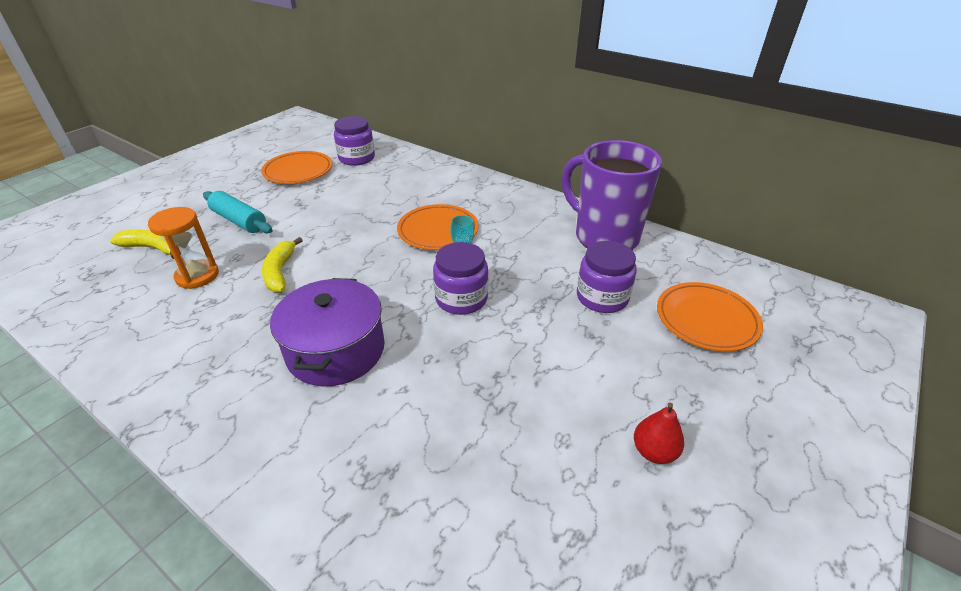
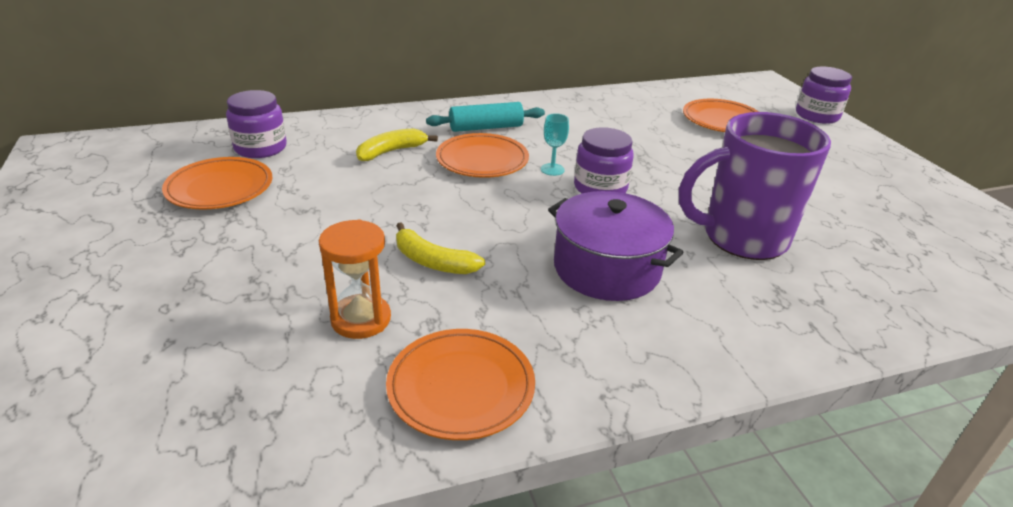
camera: 55 degrees left, 5 degrees down
yellow banana [110,230,179,259] -> yellow banana moved to [356,128,438,161]
turquoise rolling pin [203,191,273,234] -> turquoise rolling pin moved to [426,102,545,132]
purple mug [562,140,662,250] -> purple mug moved to [679,112,831,260]
purple jar [577,241,637,313] -> purple jar moved to [796,67,852,124]
red pear [634,402,684,464] -> none
none -> orange plate [386,329,535,440]

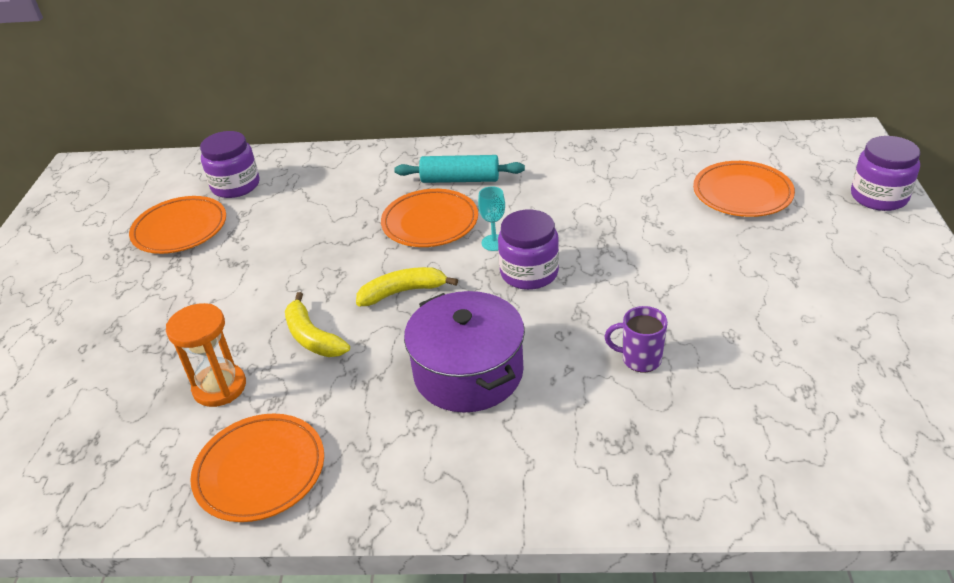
camera: 25 degrees right, 5 degrees up
yellow banana [356,128,438,161] -> yellow banana moved to [356,267,458,306]
purple mug [679,112,831,260] -> purple mug [604,306,668,372], size x0.42

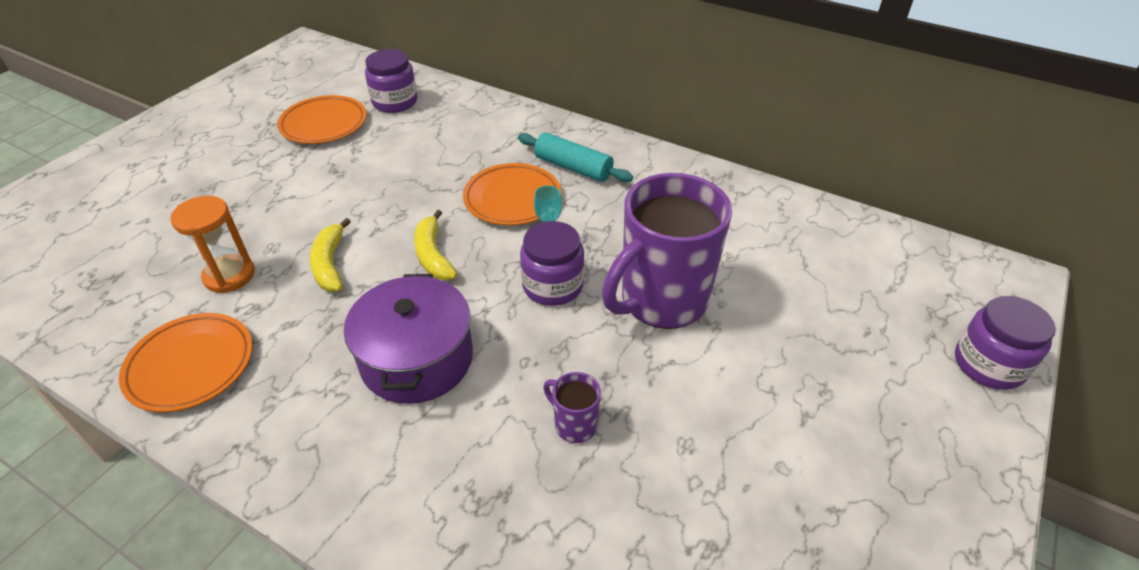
camera: 25 degrees right, 5 degrees up
yellow banana [356,267,458,306] -> yellow banana turned 120 degrees counterclockwise [414,210,457,280]
orange plate [693,161,795,217] -> none
none -> purple mug [602,173,732,329]

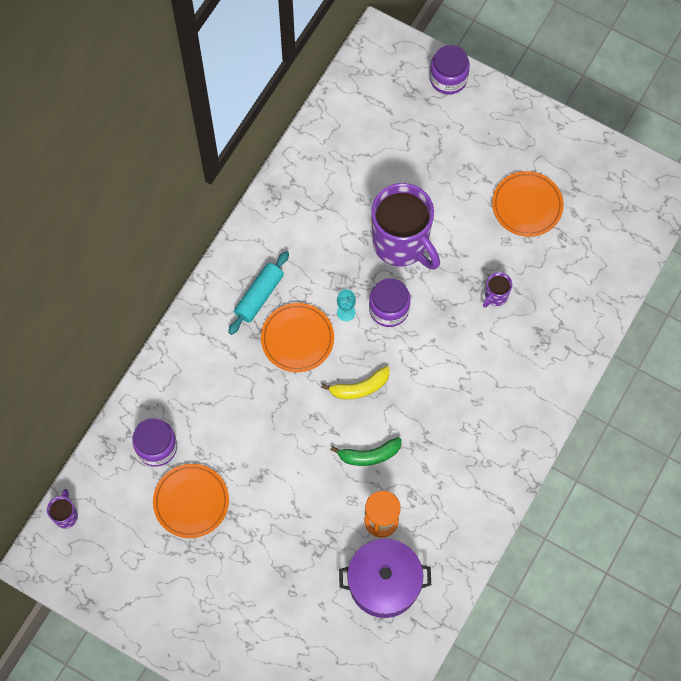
camera: 90 degrees left, 25 degrees up
orange plate [119,313,252,412] -> orange plate moved to [492,171,564,237]
yellow banana [310,218,351,291] -> green banana [330,437,402,466]
purple pot [344,274,473,404] -> purple pot moved to [339,539,431,618]
none -> purple mug [47,489,78,529]

